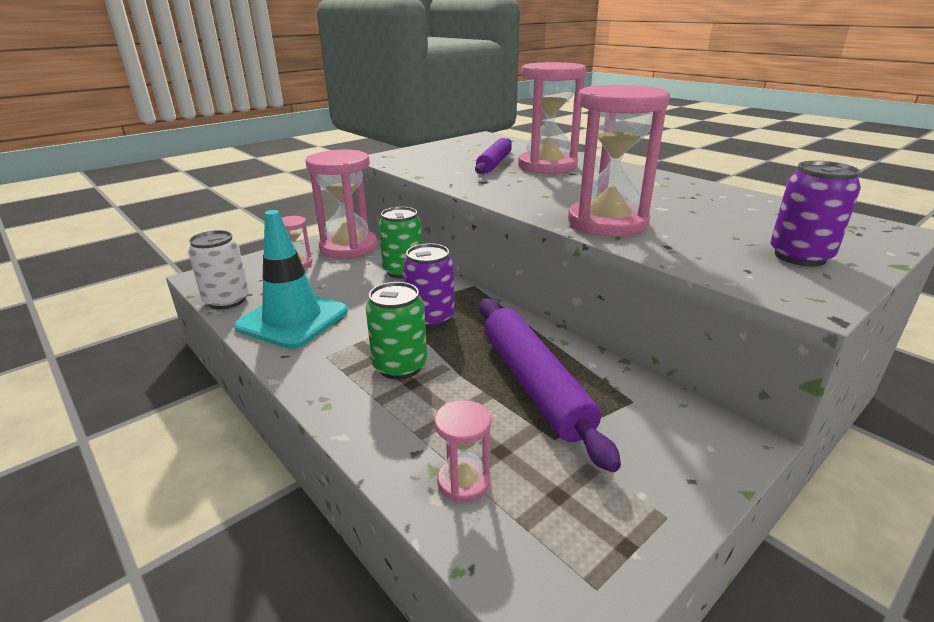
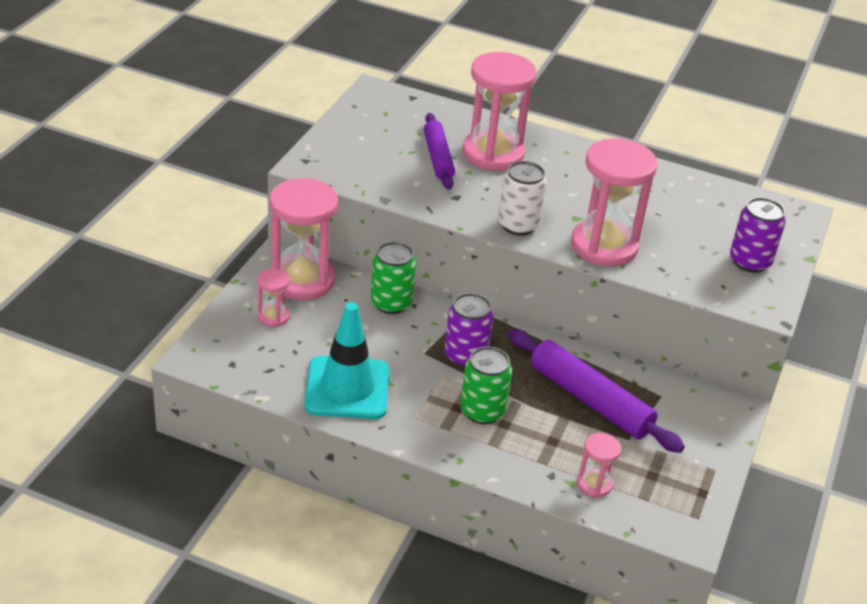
camera: 30 degrees left, 10 degrees up
white can [188,230,249,309] -> white can moved to [498,161,547,236]

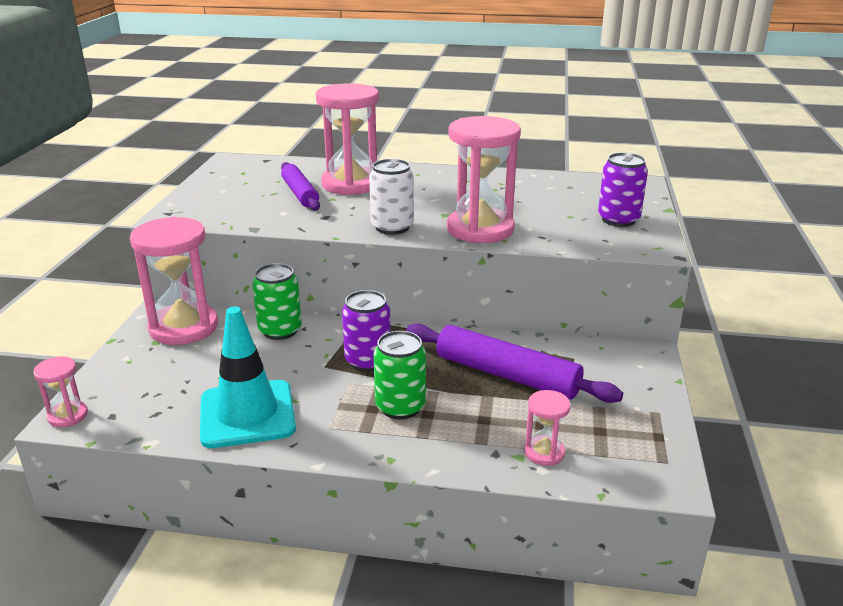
camera: 10 degrees left, 10 degrees down
pink hourglass [257,268,290,327] -> pink hourglass moved to [33,356,88,427]

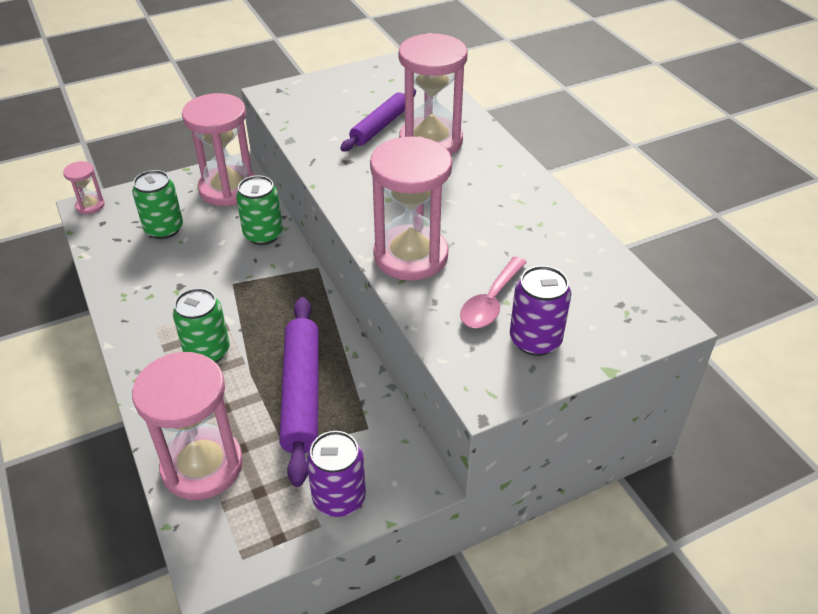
camera: 55 degrees right, 15 degrees up
turquoise traffic cone [200,307,296,448] -> none
purple can [342,290,391,372] -> purple can moved to [307,431,366,517]
white can [369,159,414,235] -> none
pink hourglass [524,390,571,466] -> pink hourglass [132,352,243,500], size x2.12
none -> green can [132,170,183,239]
none -> pink spoon [460,256,527,328]

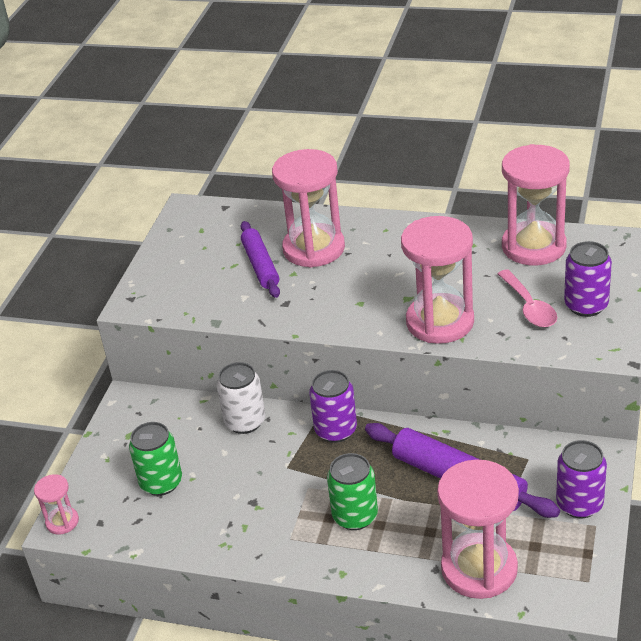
camera: 45 degrees left, 5 degrees down
pink hourglass [182,93,255,206] -> pink hourglass moved to [502,144,570,266]
green can [236,175,283,245] -> white can [217,362,265,434]
none -> purple can [309,370,357,443]

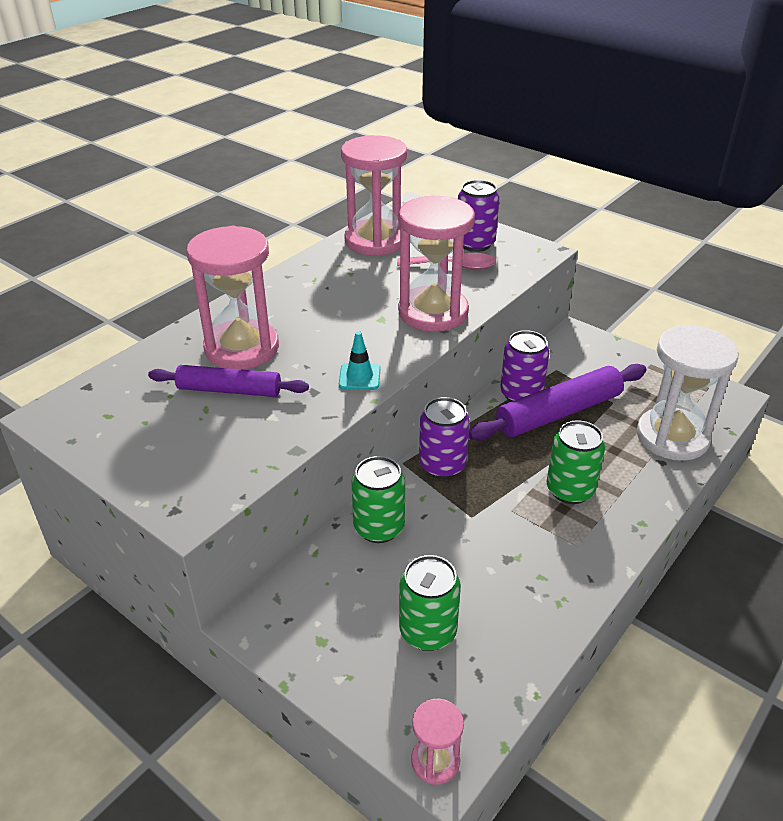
camera: 70 degrees left, 0 degrees up
white can [217,362,265,434] -> green can [351,456,405,543]
pink hourglass [437,459,519,599] -> white hourglass [637,325,739,461]
purple can [556,440,607,518] -> purple can moved to [500,330,549,402]
none -> turquoise traffic cone [339,331,380,390]

